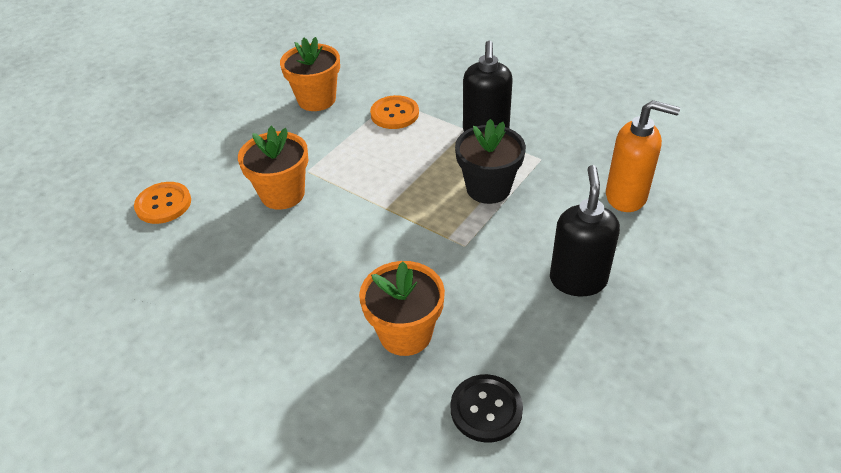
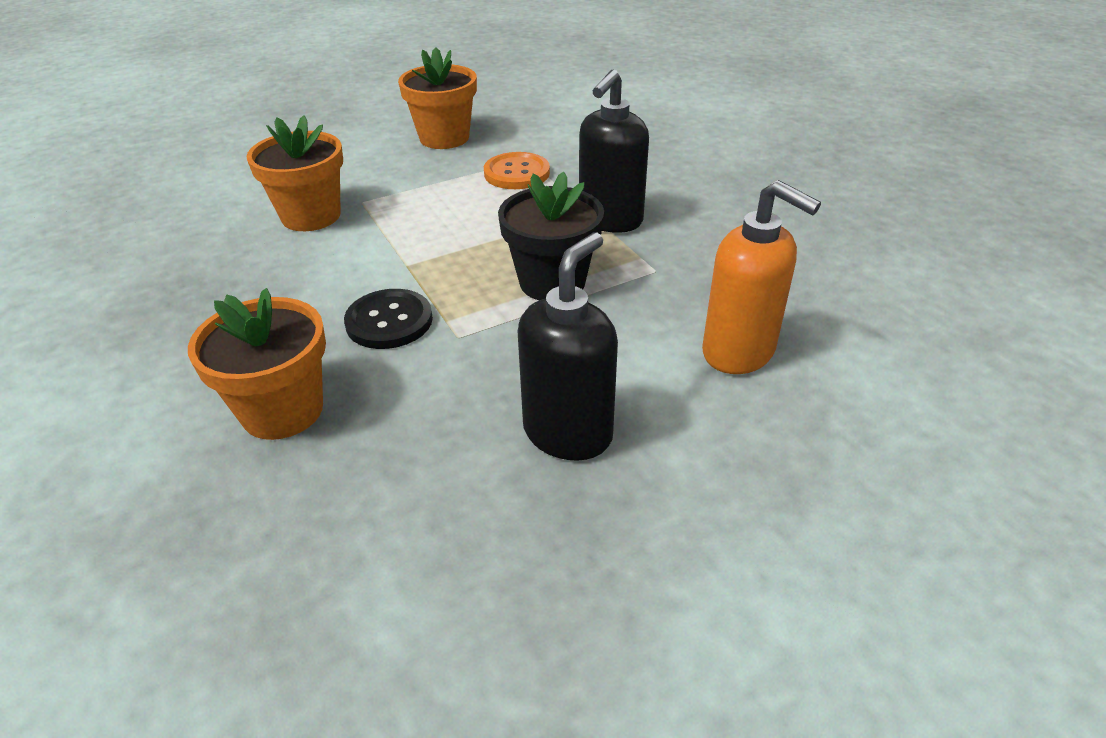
camera: 25 degrees right, 5 degrees down
orange button [134,182,191,224] -> none
black button [450,374,523,443] -> black button moved to [344,289,433,349]

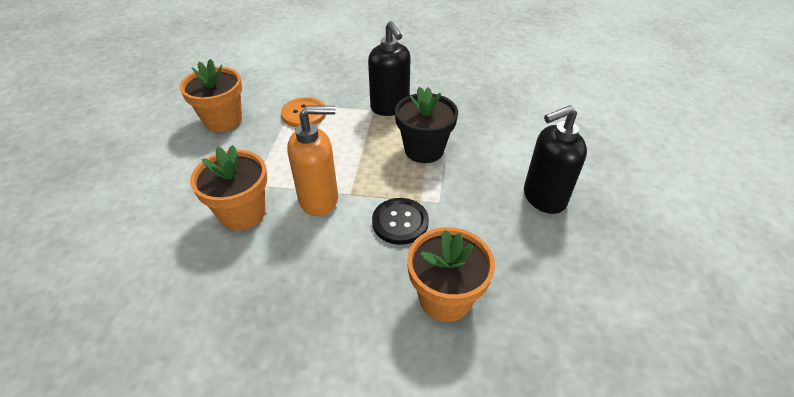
camera: 55 degrees left, 5 degrees up
black soap dispenser [517,232,618,461] -> black soap dispenser turned 90 degrees counterclockwise [524,105,587,214]
orange soap dispenser [702,180,821,374] -> orange soap dispenser moved to [287,106,338,216]

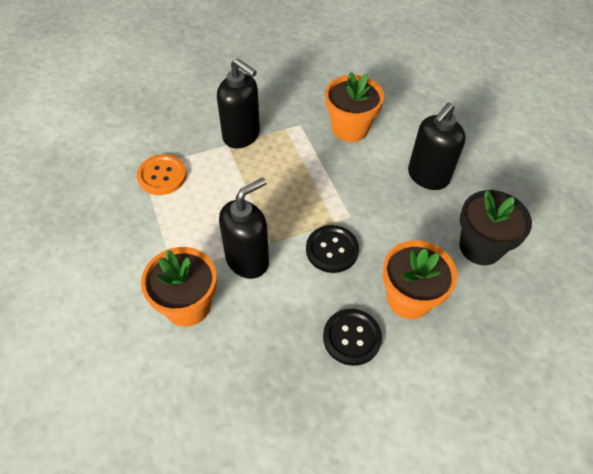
camera: 30 degrees left, 10 degrees up
orange flower pot [179,59,242,132] -> orange flower pot moved to [325,72,384,142]
orange soap dispenser [287,106,338,216] -> black soap dispenser [219,177,269,279]
black flower pot [395,87,458,163] -> black flower pot moved to [459,190,532,265]
none -> black button [323,309,382,366]

